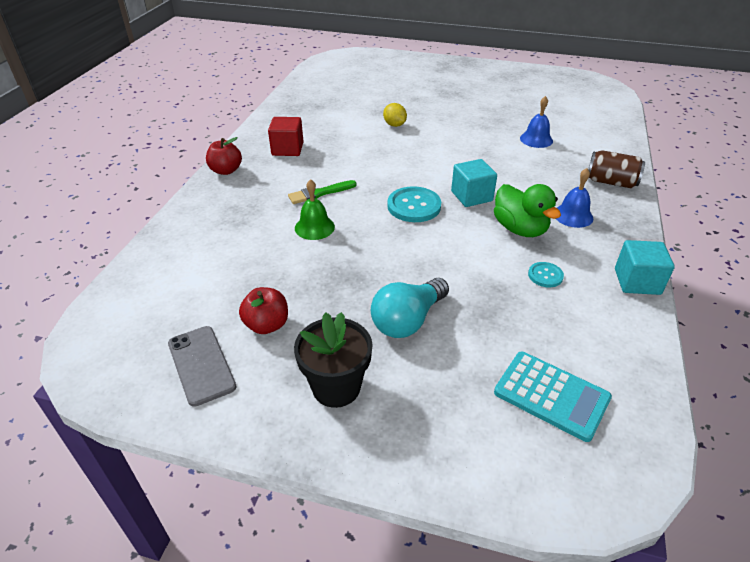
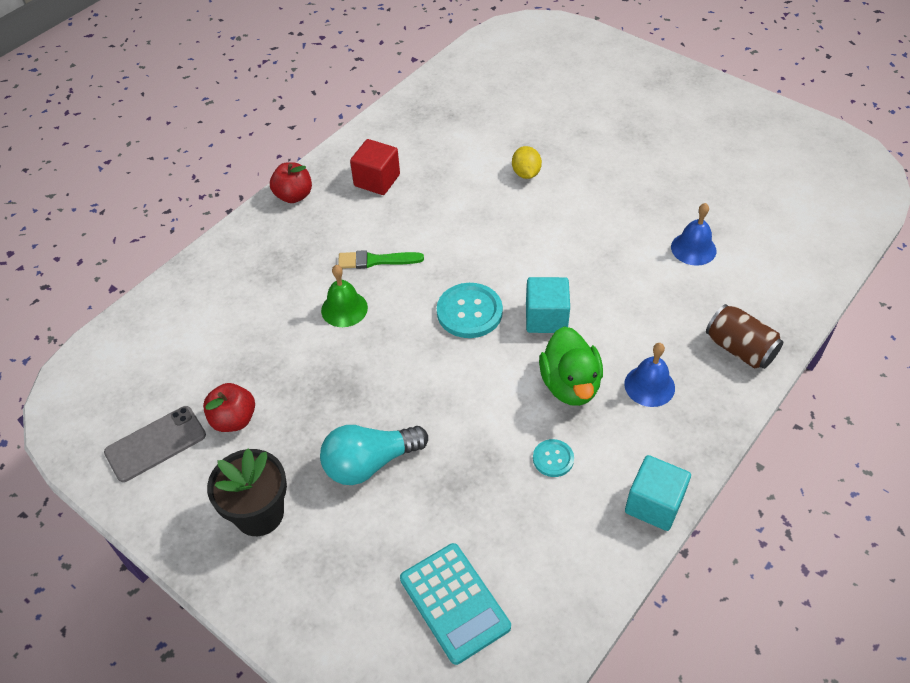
camera: 25 degrees right, 10 degrees up
grey phone [168,326,236,407] -> grey phone turned 60 degrees clockwise [104,406,206,482]

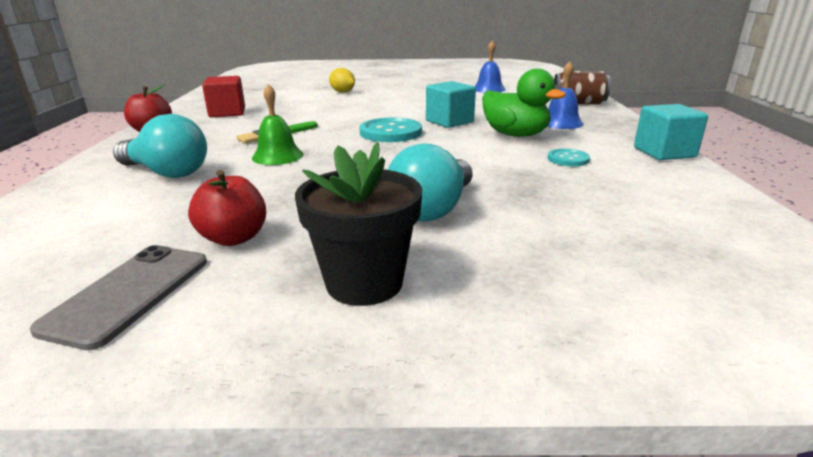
camera: 40 degrees left, 25 degrees down
turquoise calculator [400,543,511,665] -> none
none -> turquoise light bulb [113,114,207,178]

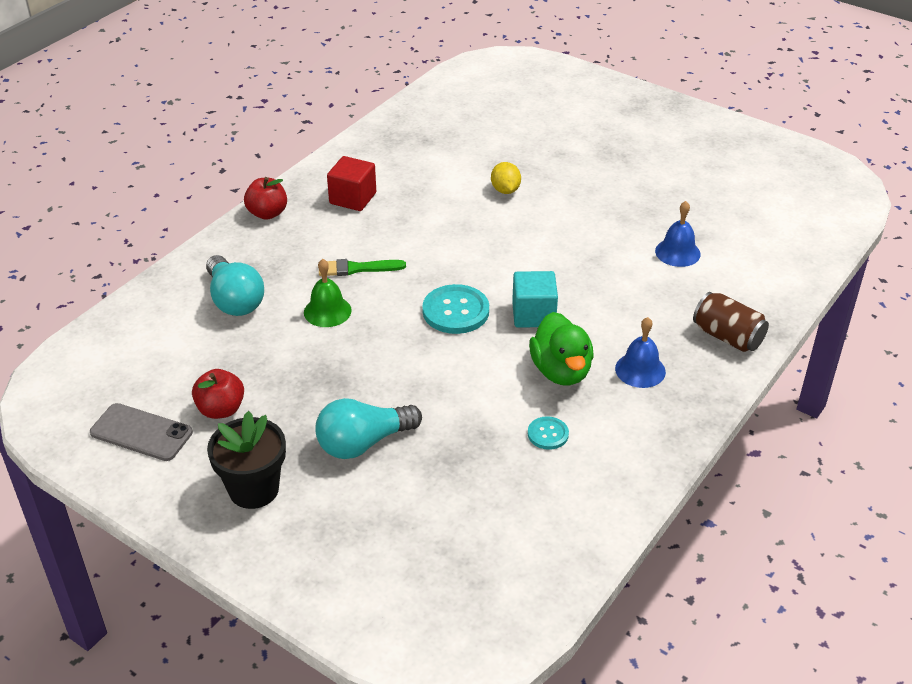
camera: 35 degrees right, 15 degrees up
grey phone [30,245,207,350] -> grey phone turned 60 degrees clockwise [90,403,193,461]
turquoise cube [634,104,708,160] -> none

